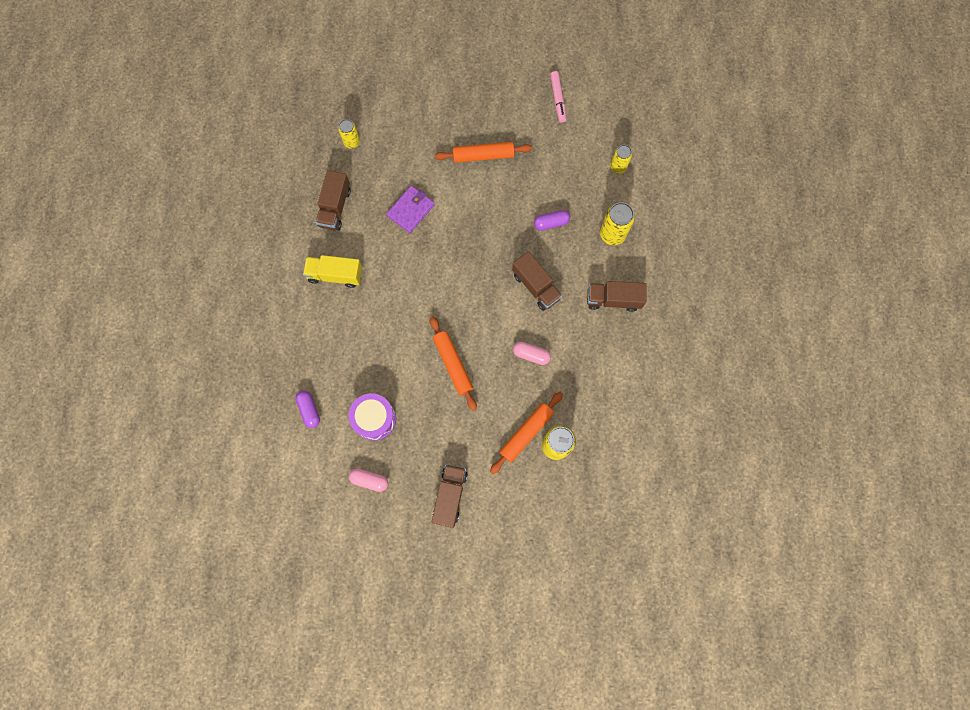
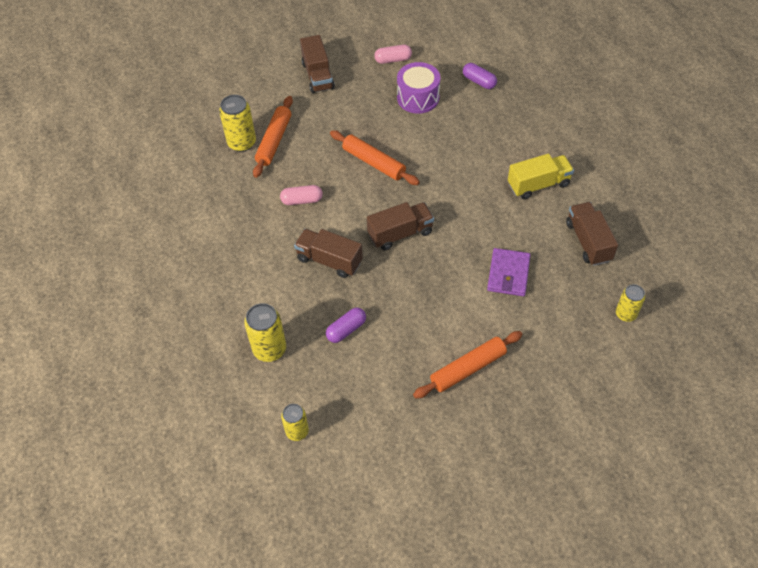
camera: 155 degrees right, 20 degrees down
pink marker [550,71,567,123] -> none
brown truck [587,281,646,312] -> brown truck moved to [367,202,434,250]

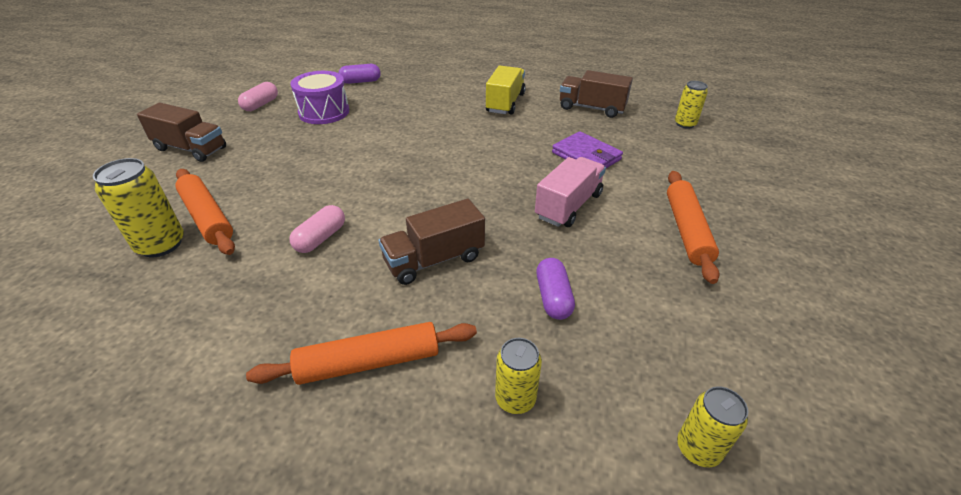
camera: 55 degrees left, 15 degrees down
yellow can [244,303,286,362] -> yellow can [495,338,542,414], size x0.65
orange rolling pin [330,130,420,185] -> orange rolling pin moved to [246,322,477,385]
brown truck [367,202,434,250] -> none
none -> pink truck [535,157,606,227]

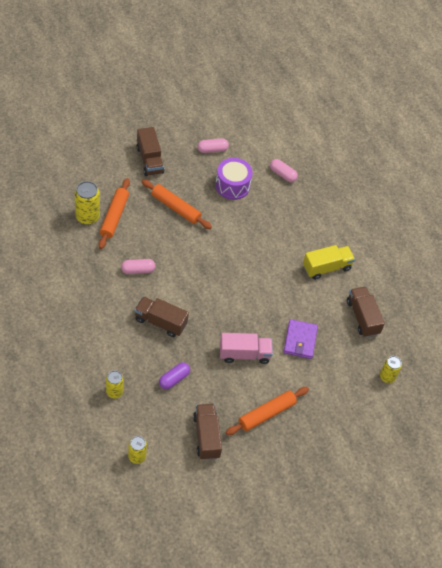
camera: 45 degrees right, 15 degrees up
orange rolling pin [246,322,477,385] -> orange rolling pin moved to [141,179,212,229]
purple capsule [338,64,381,84] -> pink capsule [270,159,298,182]
none -> brown truck [193,404,222,460]

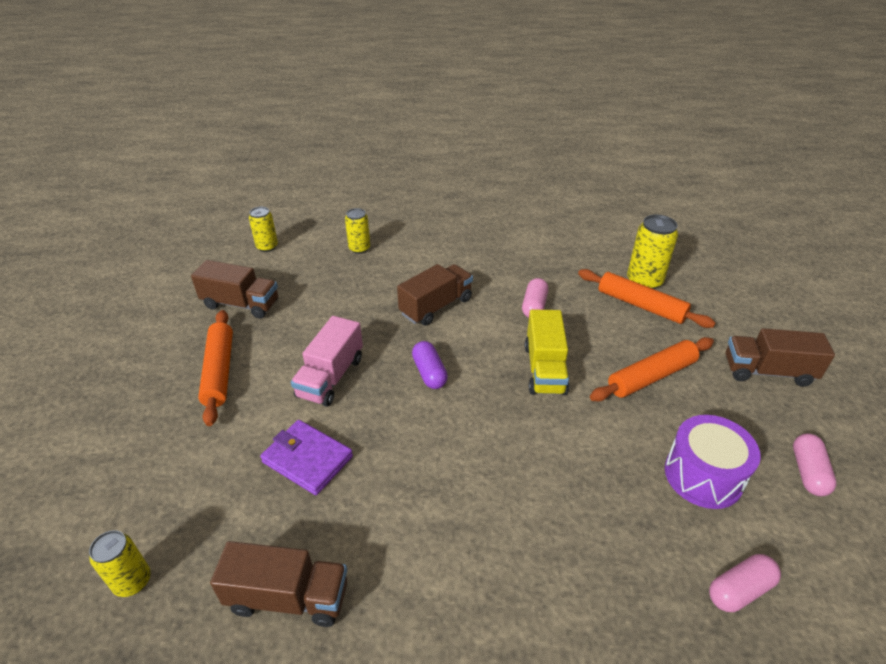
camera: 120 degrees right, 15 degrees down
purple capsule [159,362,190,389] -> purple capsule moved to [412,341,448,389]
yellow truck [303,245,355,280] -> yellow truck moved to [525,309,569,395]

